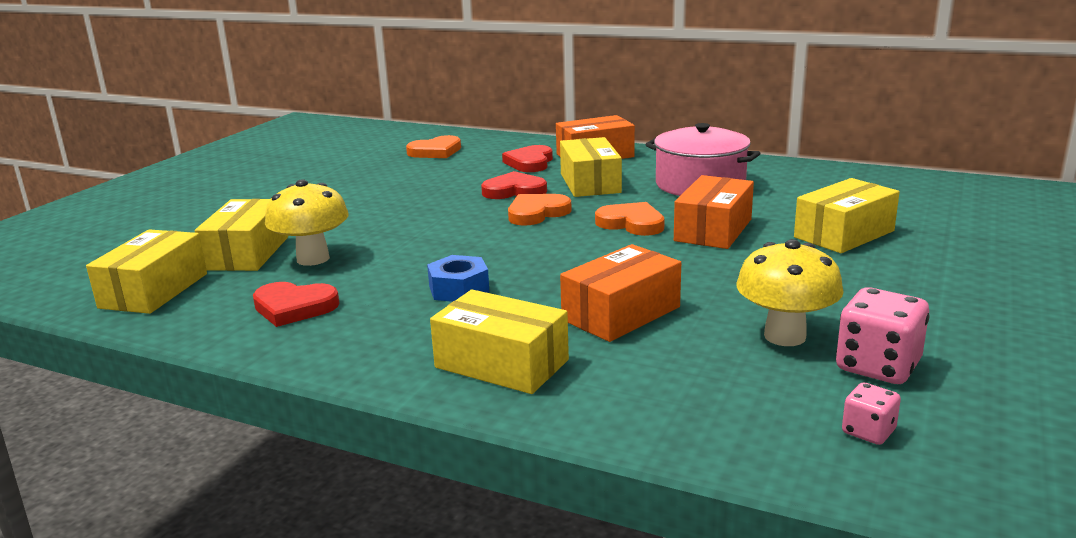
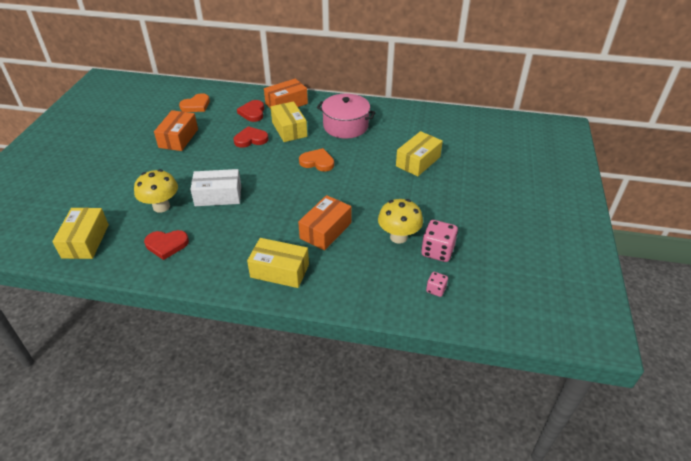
camera: 15 degrees left, 20 degrees up
yellow box [195,199,288,271] -> none
blue nut [427,255,490,302] -> none
orange heart [508,194,572,226] -> none
orange box [674,175,754,249] -> orange box moved to [154,110,198,151]
none -> white box [190,169,241,206]

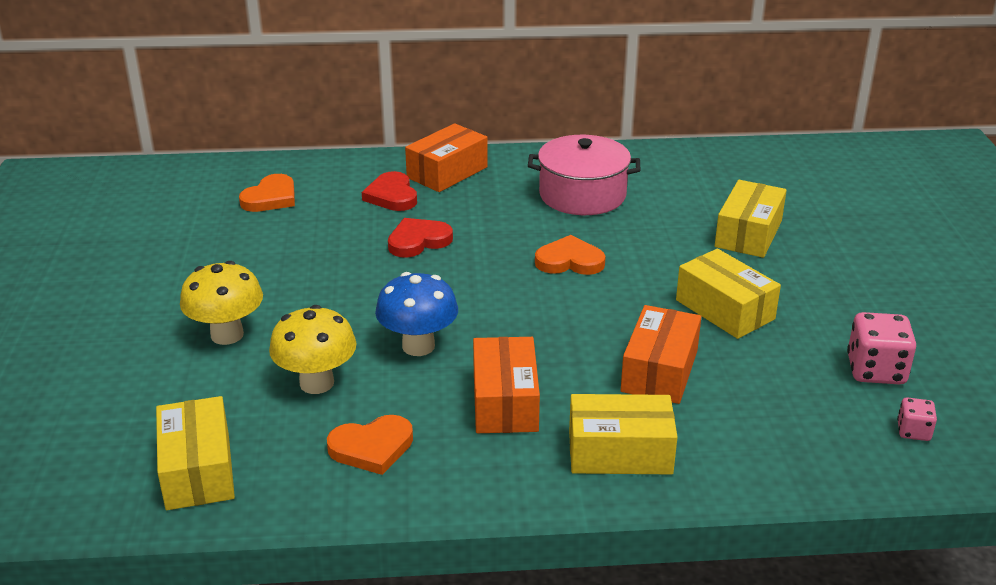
camera: 15 degrees left, 10 degrees down
red heart [144,230,189,260] -> orange heart [327,415,413,475]
orange box [154,110,198,151] -> orange box moved to [473,337,540,433]
white box [190,169,241,206] -> blue mushroom [375,272,458,356]
yellow box [271,101,307,142] -> yellow box moved to [676,249,781,339]
yellow mushroom [378,199,423,244] -> yellow mushroom moved to [180,261,263,345]

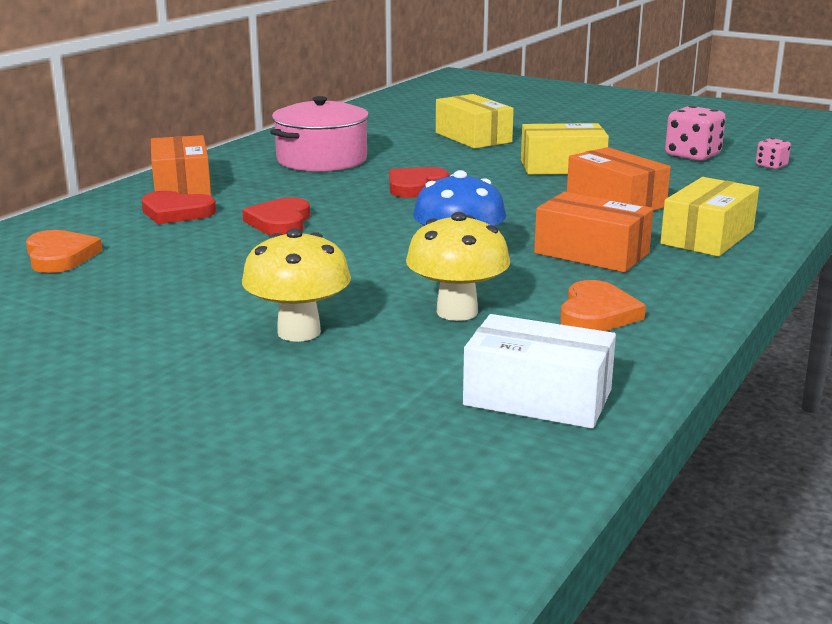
camera: 55 degrees left, 10 degrees down
yellow box [156,396,235,510] -> white box [463,314,616,429]
orange heart [535,235,606,275] -> red heart [389,167,449,198]

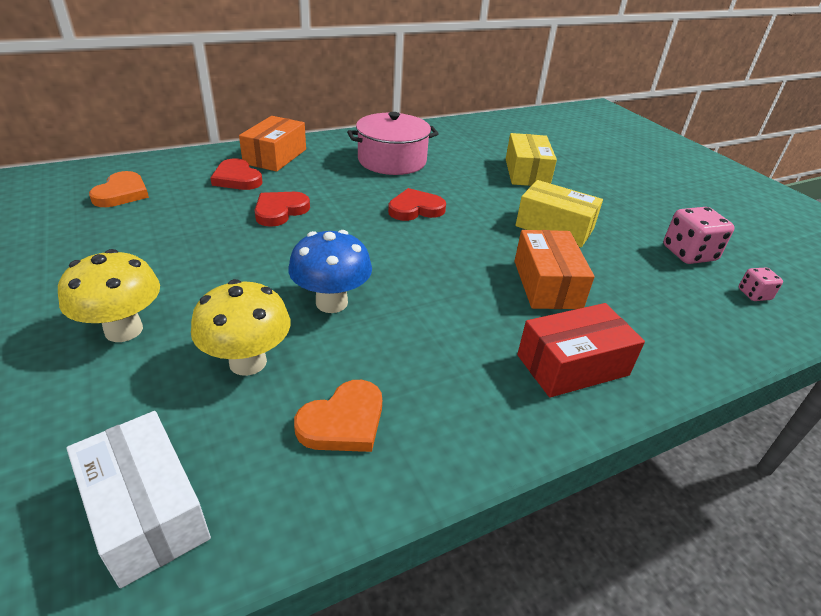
camera: 30 degrees right, 15 degrees up
orange box [534,192,654,272] -> none
yellow box [660,177,759,257] -> red box [517,303,645,397]

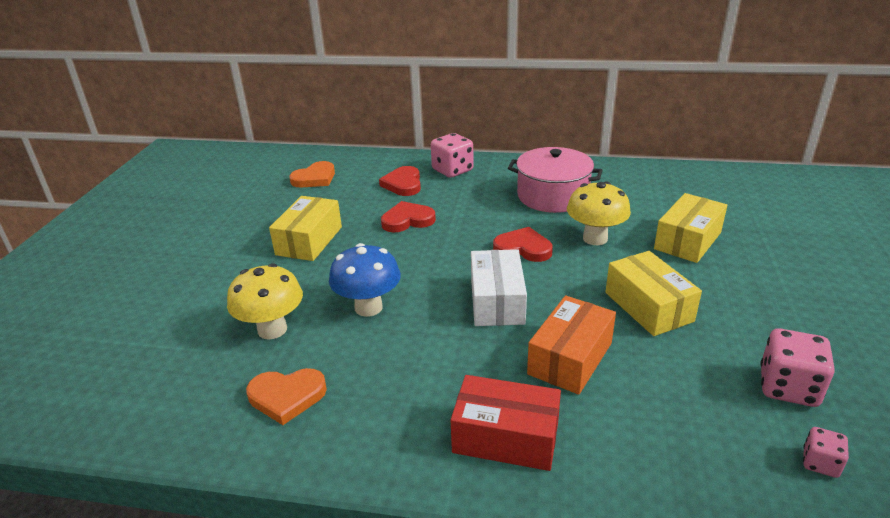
camera: 40 degrees right, 5 degrees down
yellow mushroom [58,249,160,342] -> yellow mushroom moved to [567,181,631,245]
white box [67,411,211,588] -> white box moved to [471,249,527,326]
orange box [239,116,306,172] -> pink dice [431,133,474,178]
none -> yellow box [269,196,342,261]

